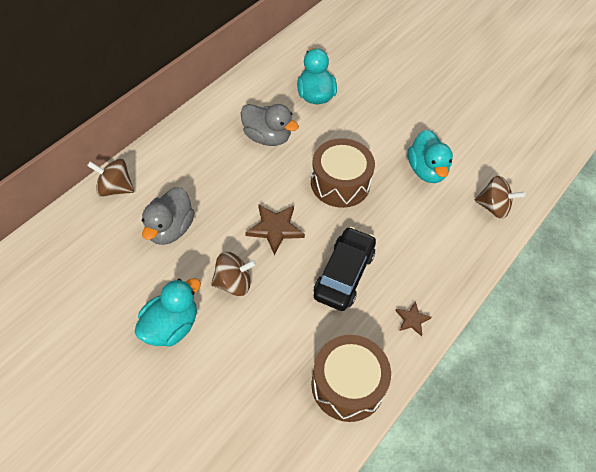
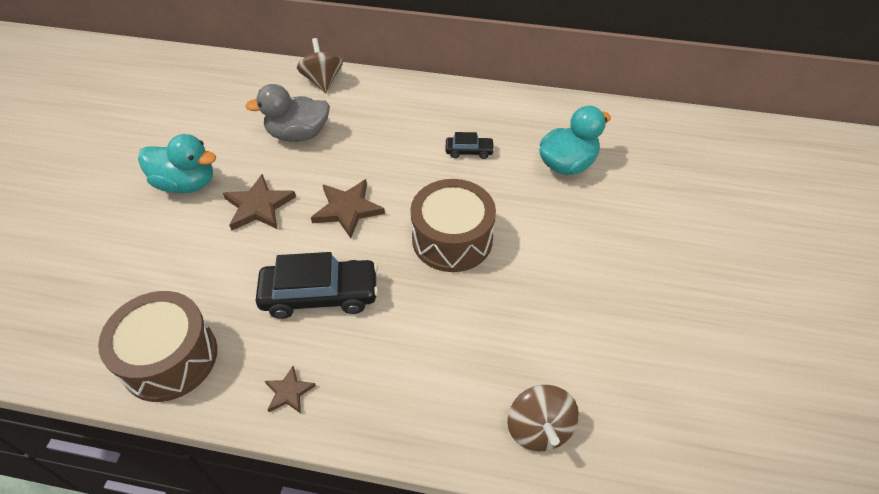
camera: 65 degrees right, 5 degrees down
brown spinning top [211,252,257,296] -> brown star [223,174,296,231]
grey duck [241,104,299,146] -> black car [445,132,495,159]
turquoise duck [408,130,453,183] -> none

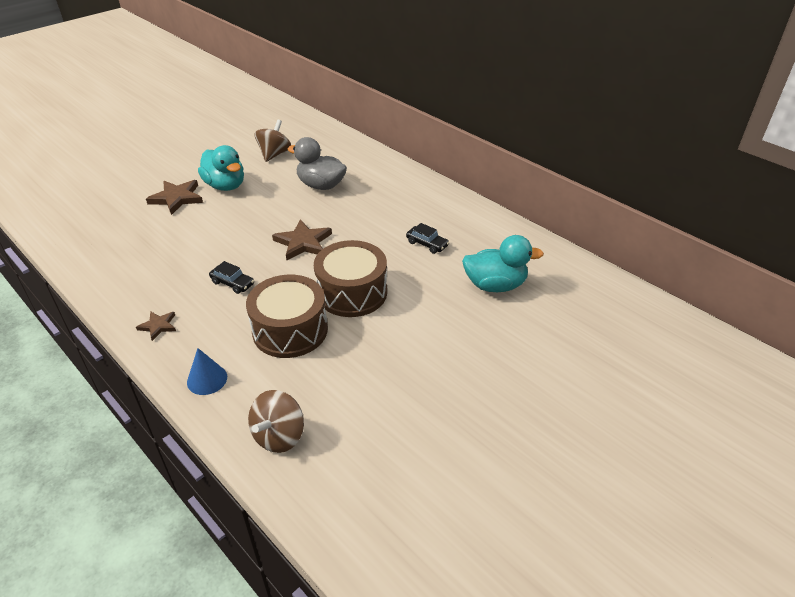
camera: 35 degrees right, 10 degrees down
brown drum [98,291,217,402] -> brown drum moved to [246,275,328,358]
brown star [223,174,296,231] -> brown star moved to [146,180,203,215]
black car [256,252,378,319] -> black car [209,261,254,294], size x0.50
brown spinning top [297,38,343,93] -> brown spinning top moved to [254,120,291,162]
none -> blue cone [187,348,227,395]

